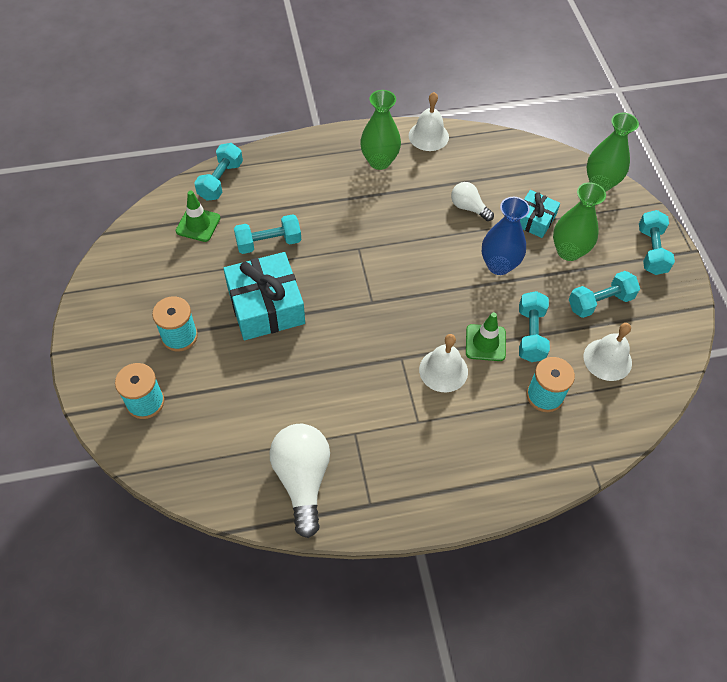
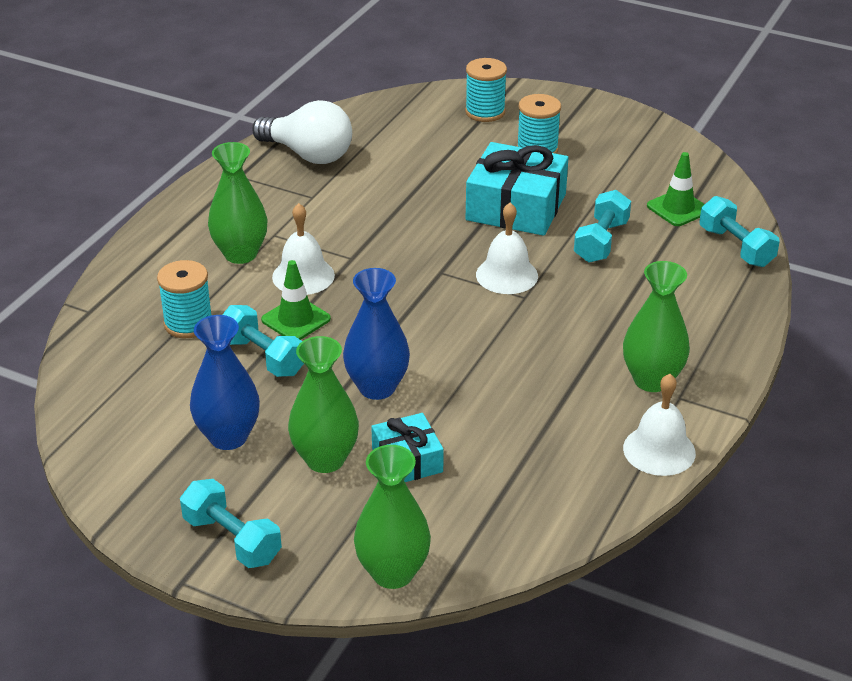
camera: 130 degrees right, 20 degrees down
white light bulb [451,182,494,221] -> none
turquoise dumbbell [569,271,640,318] -> blue vase [190,315,260,450]
white bell [583,323,632,381] -> white bell moved to [476,202,538,294]
none -> green vase [208,142,267,264]

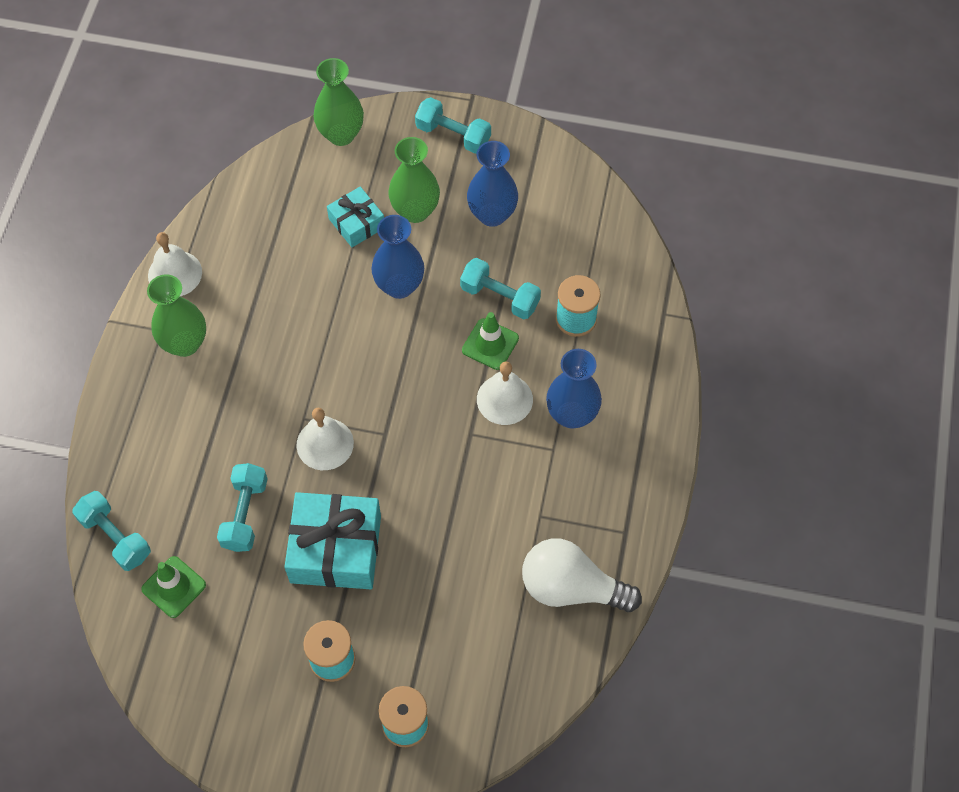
camera: 165 degrees right, 25 degrees up
green vase [208,142,267,264] -> blue vase [546,349,602,429]

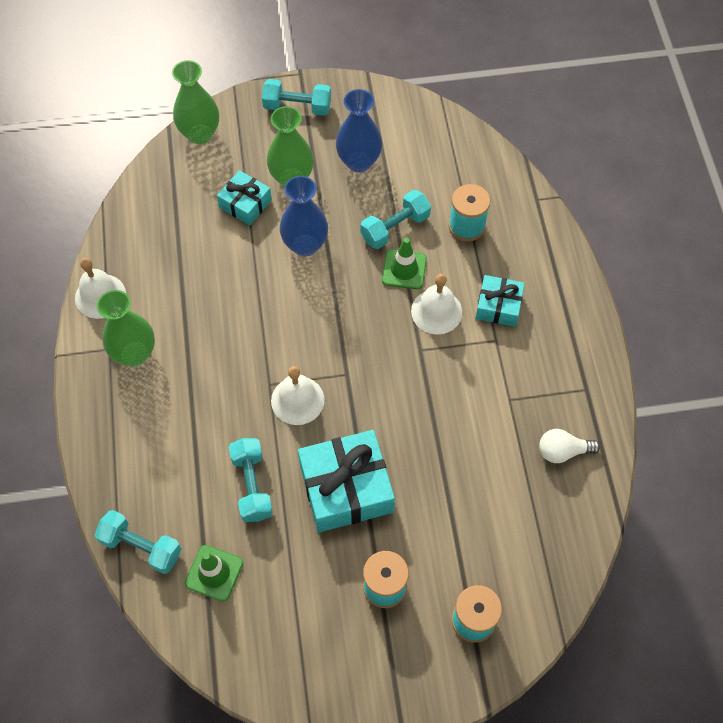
camera: 20 degrees left, 0 degrees up
turquoise dumbbell [460,258,541,319] -> turquoise dumbbell turned 45 degrees counterclockwise [361,190,431,249]
white light bulb [522,538,642,612] -> white light bulb [539,429,600,463], size x0.56
blue vase [546,349,602,429] -> turquoise gift [476,275,525,327]

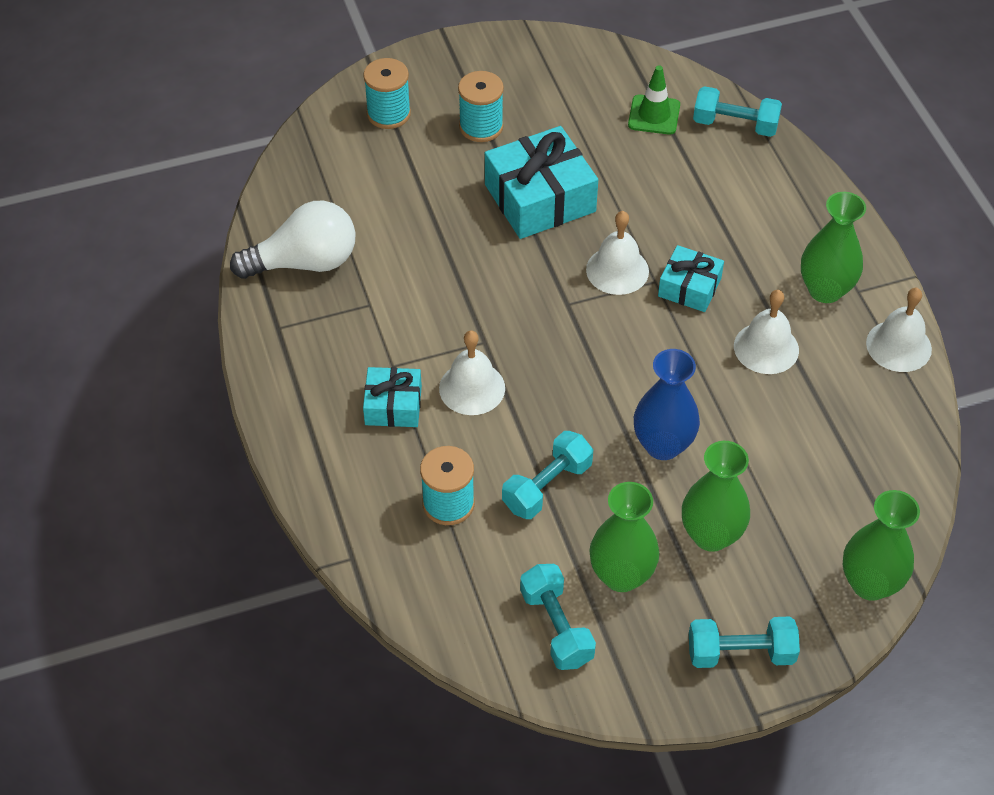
camera: 170 degrees right, 10 degrees down
turquoise gift [217,170,272,226] -> turquoise gift moved to [658,245,724,312]
turquoise dumbbell [229,438,273,522] -> turquoise dumbbell moved to [520,564,596,670]
blue vase [336,89,382,173] -> green vase [589,482,659,592]
green traffic cone [382,238,427,289] -> none
white light bulb [539,429,600,463] -> white light bulb [230,201,356,279], size x1.79
none -> white bell [734,290,799,374]

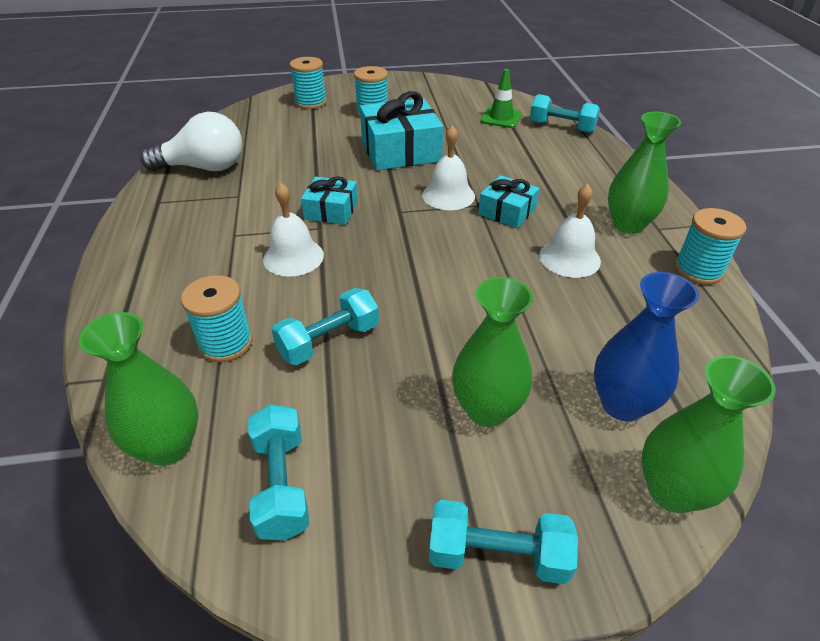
camera: 10 degrees right, 10 degrees down
turquoise gift [363,367,422,427] -> turquoise gift moved to [301,176,358,225]
green vase [589,482,659,592] -> green vase moved to [78,312,198,466]
blue vase [634,349,700,460] -> blue vase moved to [594,272,699,421]
white bell [866,288,932,372] -> turquoise spool [675,208,746,285]

